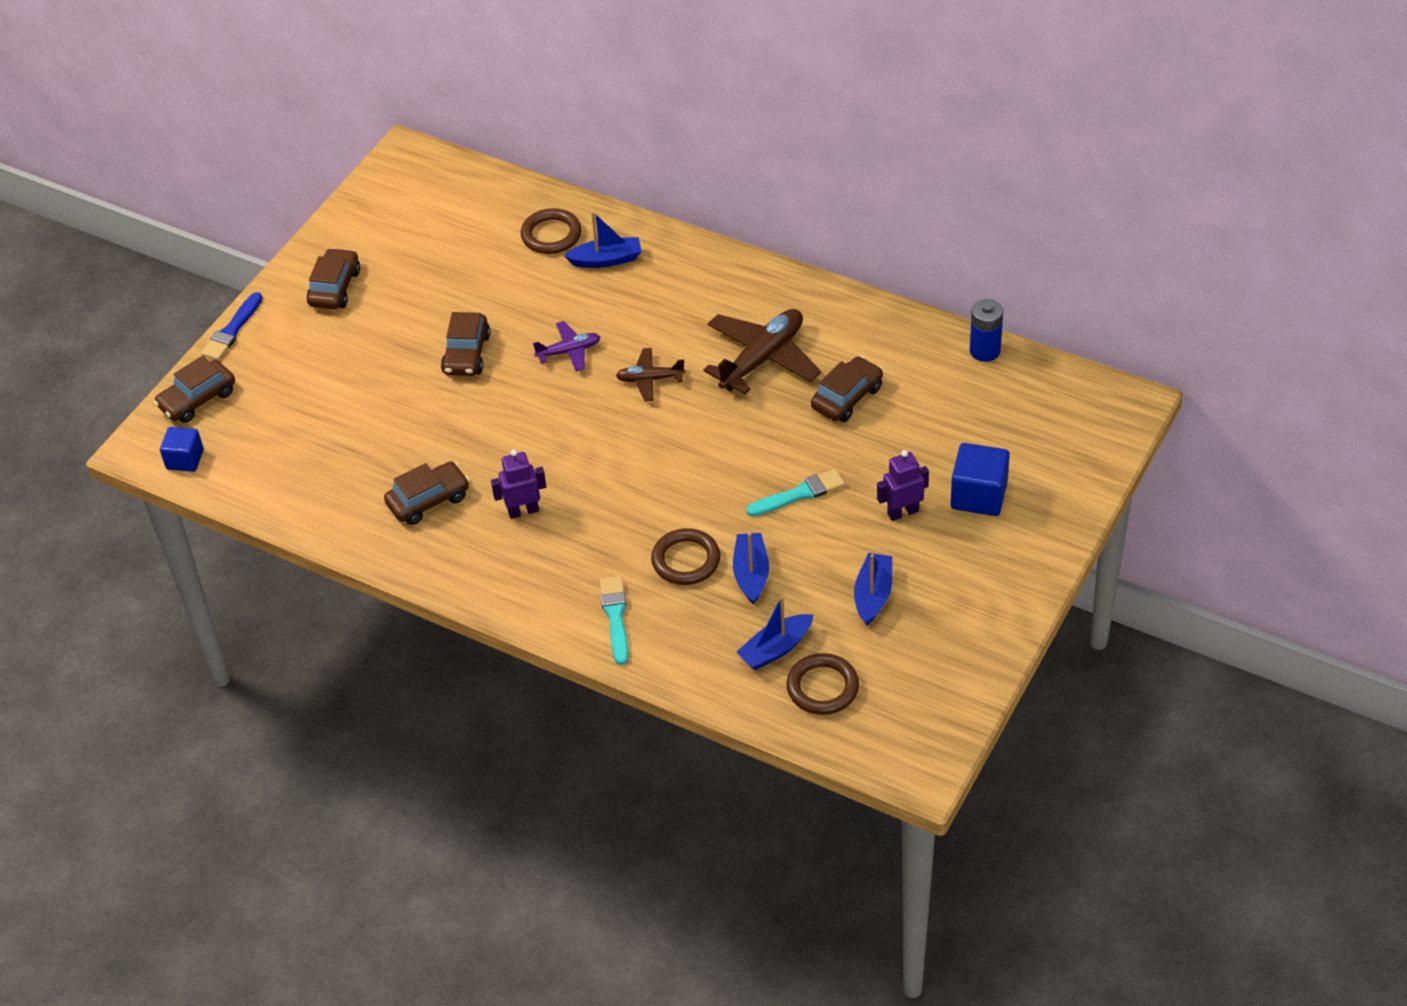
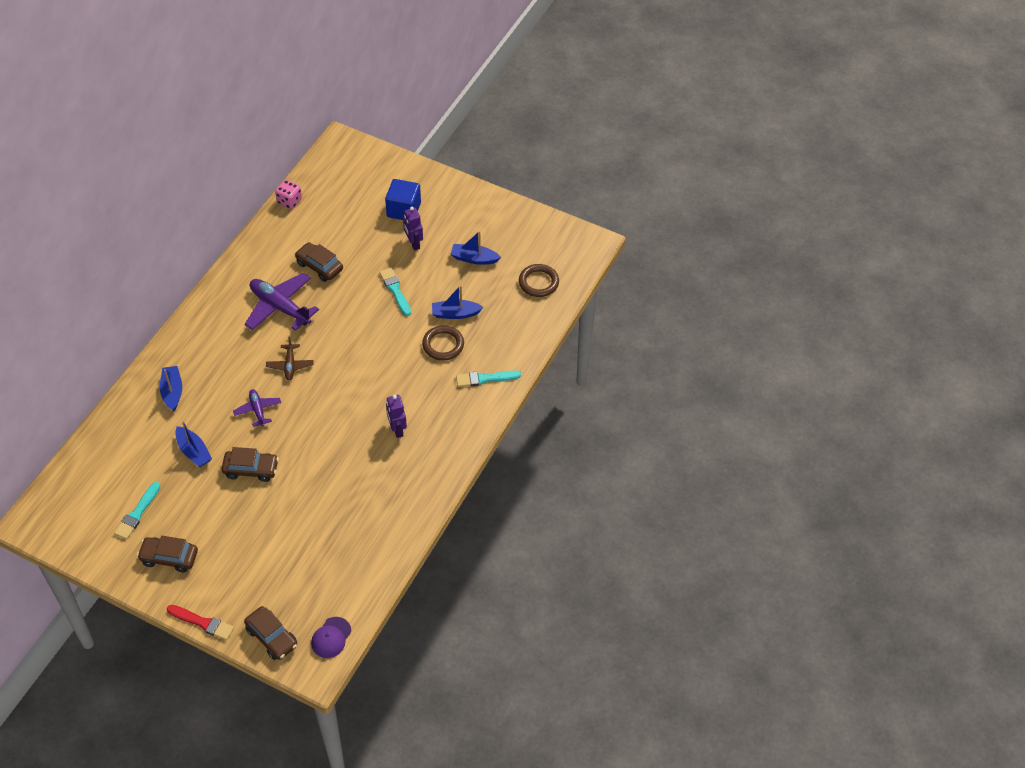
camera: 95 degrees left, 5 degrees up
blue cube [160,427,204,472] -> purple cap [311,617,351,658]
blue brush [201,292,263,360] -> red brush [167,605,234,640]
brown car [384,461,469,525] -> none
brown ring [521,208,582,254] -> none
brown plane [703,309,821,394] -> purple plane [245,273,319,331]
blue boat [736,596,813,670] -> blue boat moved to [175,421,212,467]
blue battery [970,299,1003,362] -> pink dice [275,180,302,209]
none -> turquoise brush [114,482,160,540]

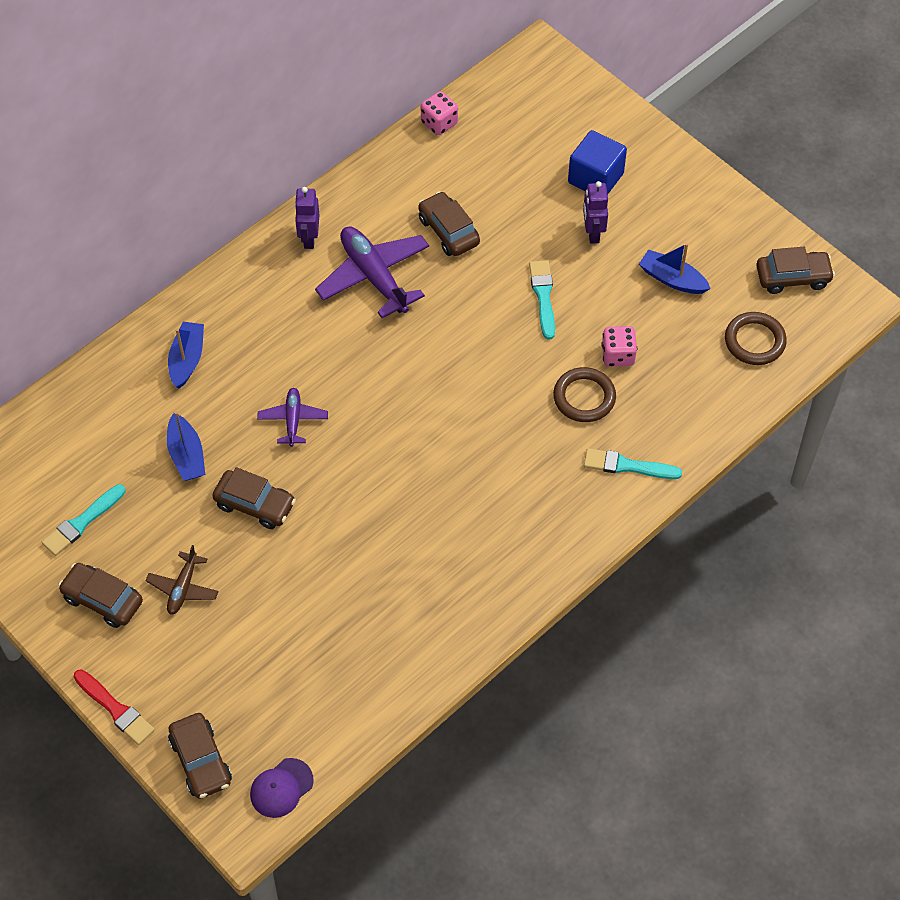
camera: 20 degrees right, 5 degrees up
brown plane [266,337,313,380] -> brown plane moved to [146,545,219,615]
purple robot [386,395,407,438] -> purple robot moved to [295,187,319,249]
blue boat [432,285,483,319] -> pink dice [601,326,637,367]
none -> brown car [756,247,835,294]

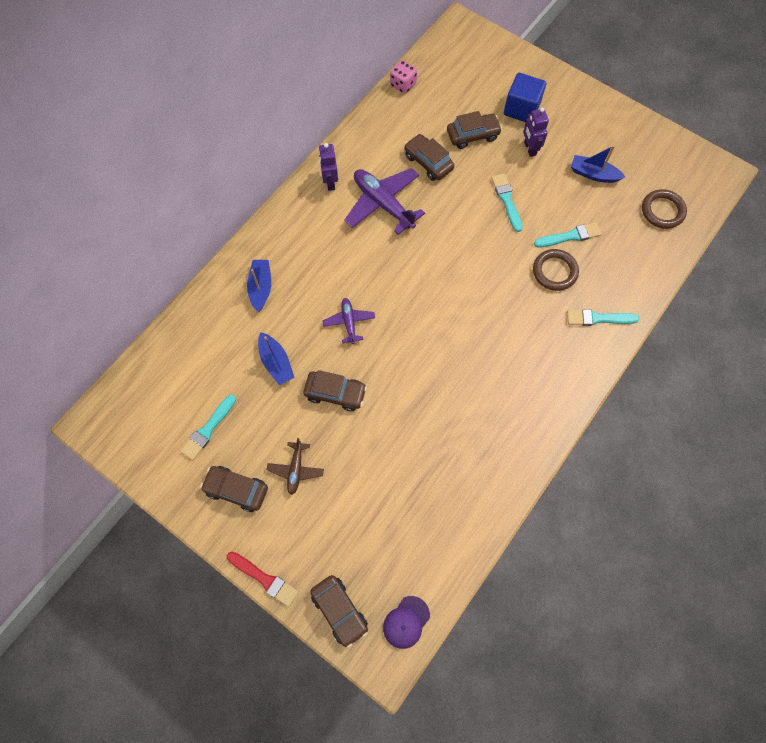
camera: 10 degrees left, 10 degrees up
pink dice [601,326,637,367] -> turquoise brush [534,222,602,248]
brown car [756,247,835,294] -> brown car moved to [447,111,502,149]

